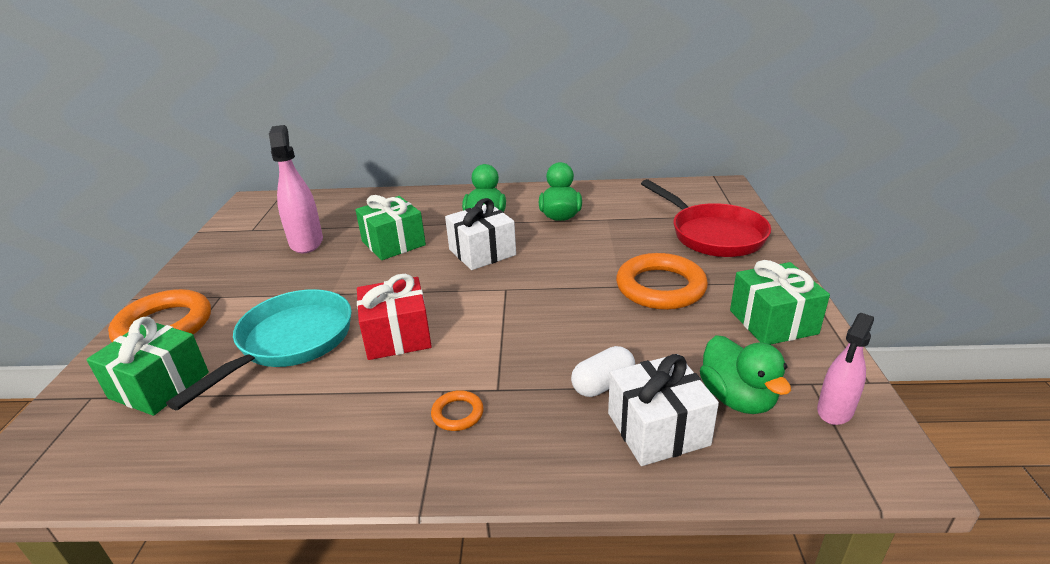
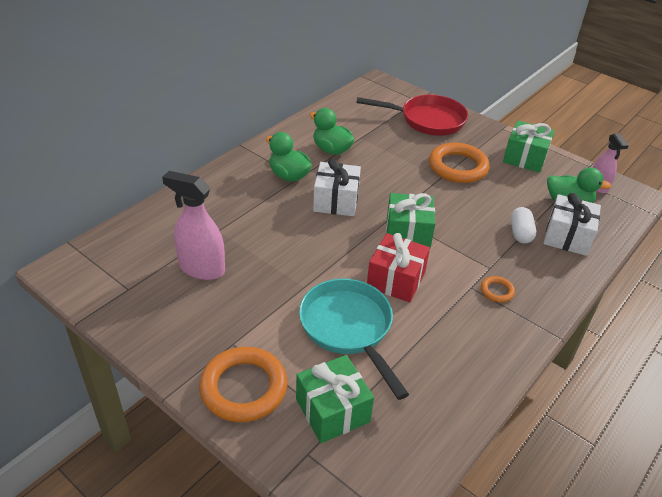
camera: 55 degrees left, 10 degrees up
green gift [355,195,426,260] -> green gift moved to [386,193,435,248]

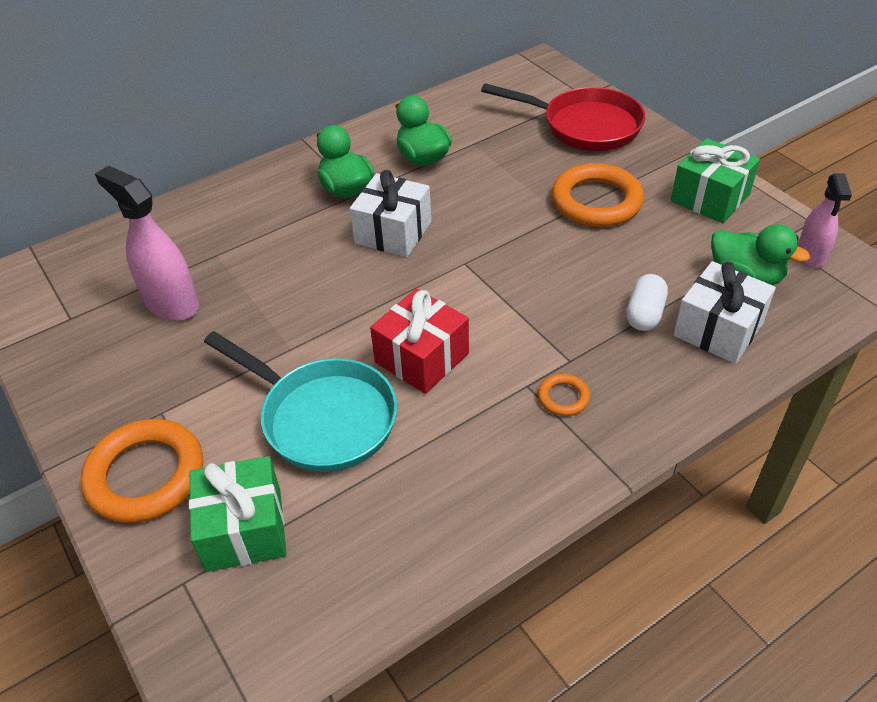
camera: 20 degrees right, 5 degrees up
turquoise pan [299,278,409,400] -> turquoise pan turned 135 degrees clockwise [204,331,397,472]
green gift [386,193,435,248] -> none

